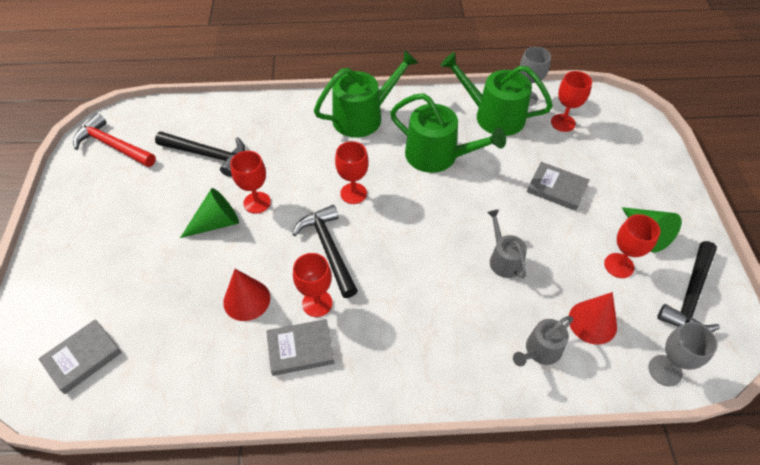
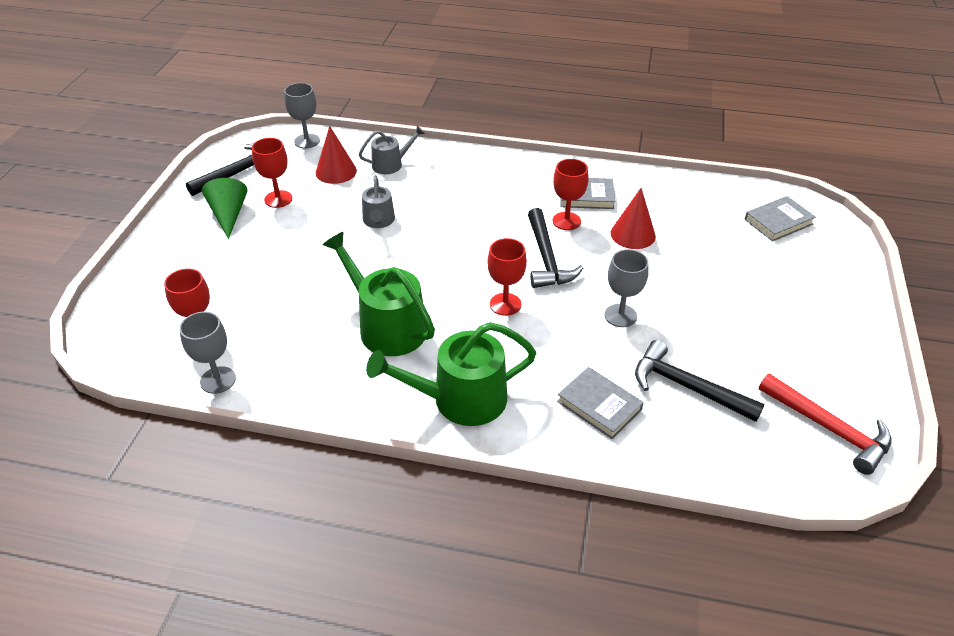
camera: 165 degrees left, 10 degrees down
green cone [180,188,239,238] -> none
red goblet [230,151,271,214] -> grey goblet [605,249,649,327]
green watering can [441,52,553,136] -> none
grey book [527,162,590,211] -> grey book moved to [557,367,644,439]

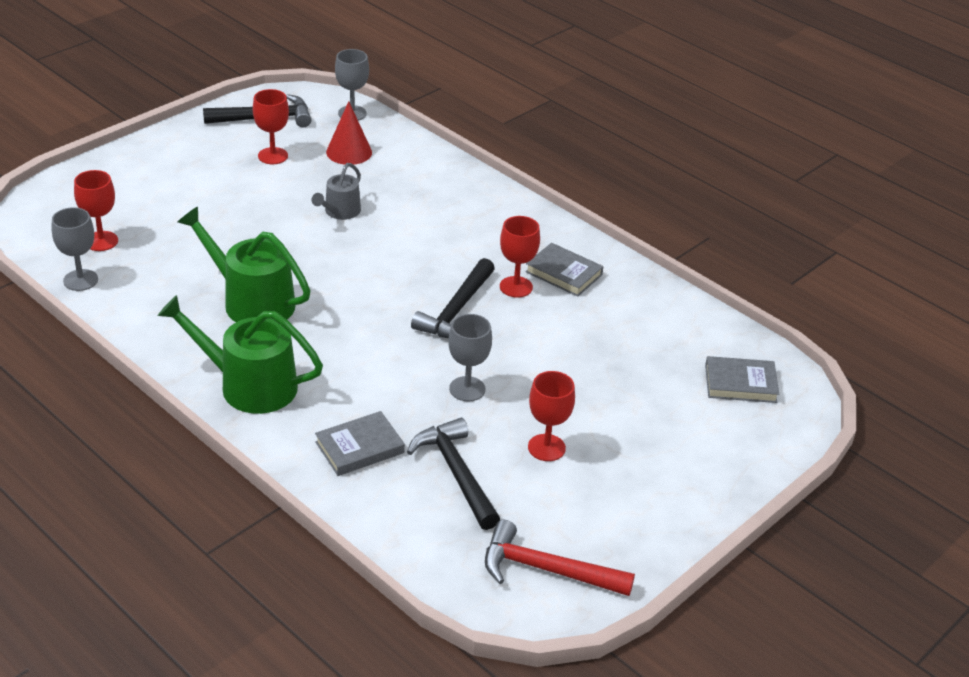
camera: 30 degrees right, 5 degrees down
green cone [202,178,248,239] -> none
green watering can [323,232,435,356] -> green watering can turned 45 degrees counterclockwise [178,206,311,322]
grey watering can [359,126,425,174] -> none
red goblet [487,238,527,316] -> red goblet moved to [528,371,575,461]
grey book [557,367,644,439] -> grey book turned 75 degrees clockwise [315,411,405,476]
red cone [610,188,656,249] -> none
red hammer [759,374,892,475] -> red hammer turned 120 degrees clockwise [485,520,635,596]

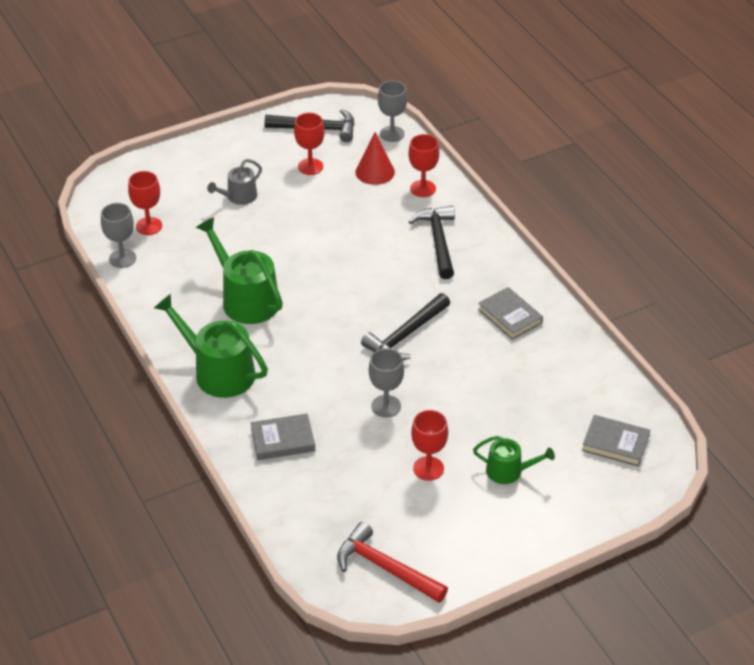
camera: 20 degrees right, 5 degrees up
grey watering can [312,163,361,220] -> grey watering can moved to [207,159,262,205]
black hammer [407,418,500,530] -> black hammer moved to [409,206,455,279]
red goblet [500,216,540,298] -> red goblet moved to [408,134,439,197]
none -> green watering can [473,436,555,484]

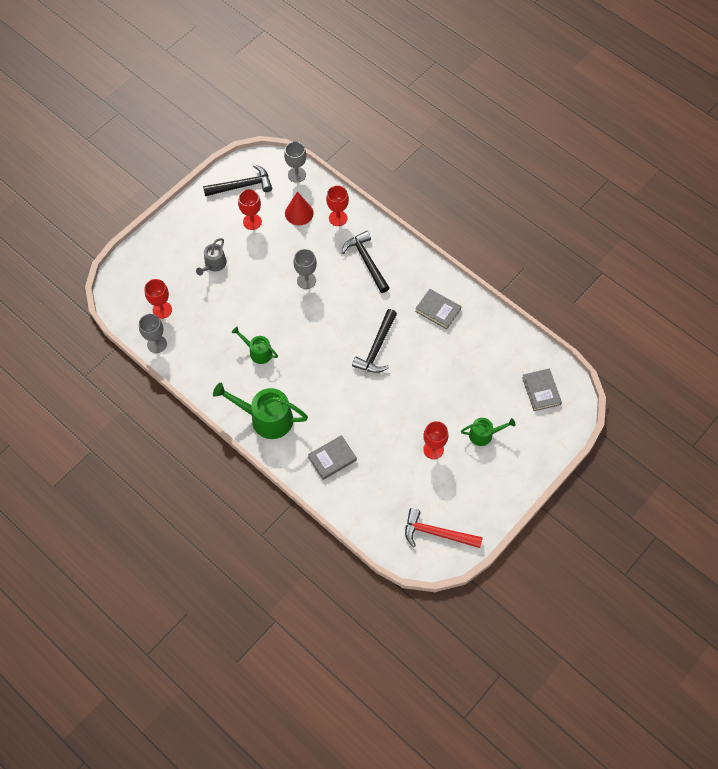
camera: 20 degrees left, 20 degrees up
green watering can [196,217,283,324] -> green watering can [232,327,278,364], size x0.56
grey goblet [369,348,404,418] -> grey goblet moved to [294,249,317,289]
grey book [582,415,650,467] -> grey book turned 75 degrees clockwise [522,369,562,411]

